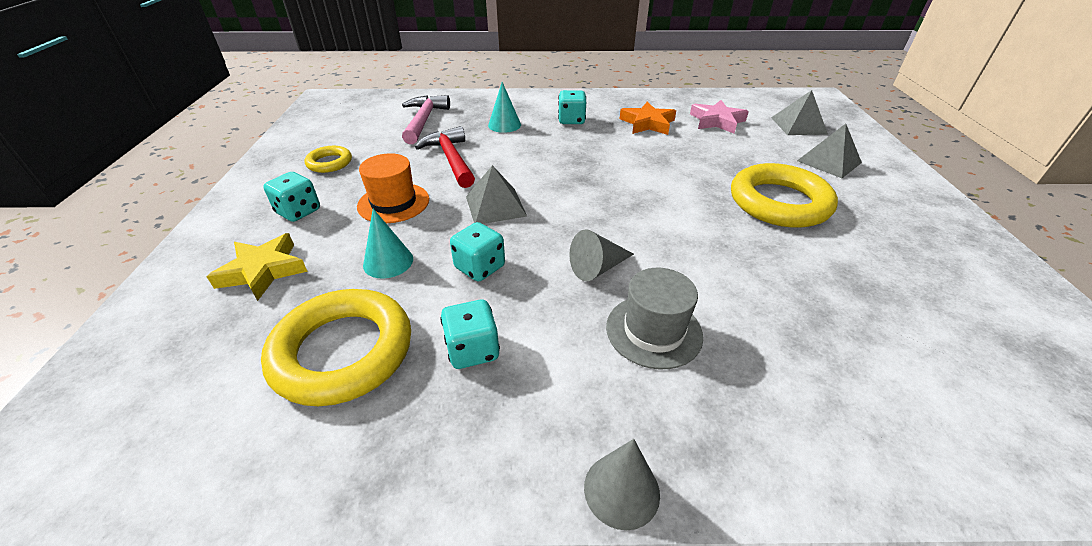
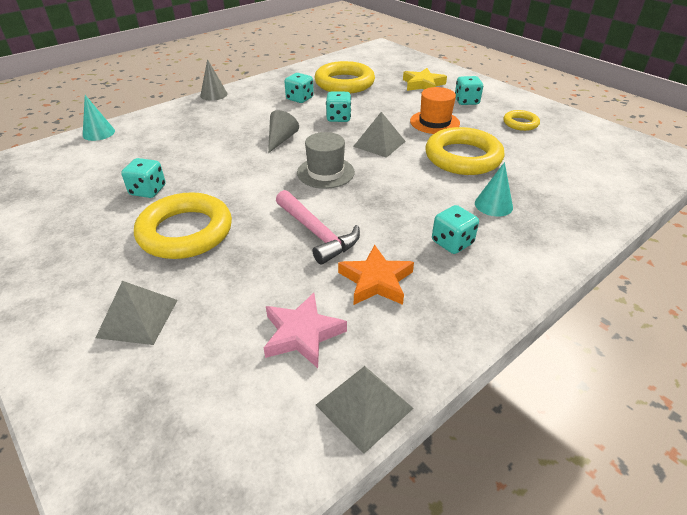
camera: 140 degrees right, 0 degrees up
turquoise cone [363,209,413,279] -> turquoise cone moved to [83,95,115,141]
pink hammer [402,95,450,144] -> pink hammer moved to [276,190,360,265]
red hammer [415,126,475,188] -> yellow ring [425,127,505,175]
grey hat [606,268,703,369] -> grey hat moved to [297,132,355,189]
grey pyramid [771,90,828,135] -> grey pyramid moved to [316,366,414,454]
none -> turquoise dice [121,158,166,198]

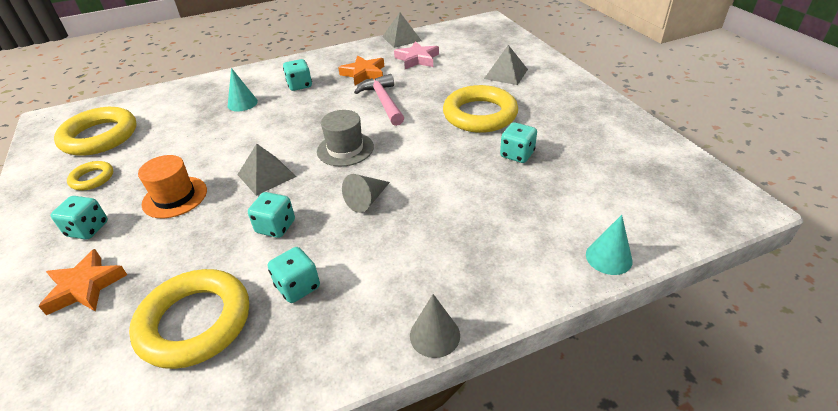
camera: 160 degrees left, 0 degrees up
yellow star [403,68,447,91] -> orange star [38,249,127,315]
yellow ring [425,127,505,175] -> yellow ring moved to [54,107,137,156]

